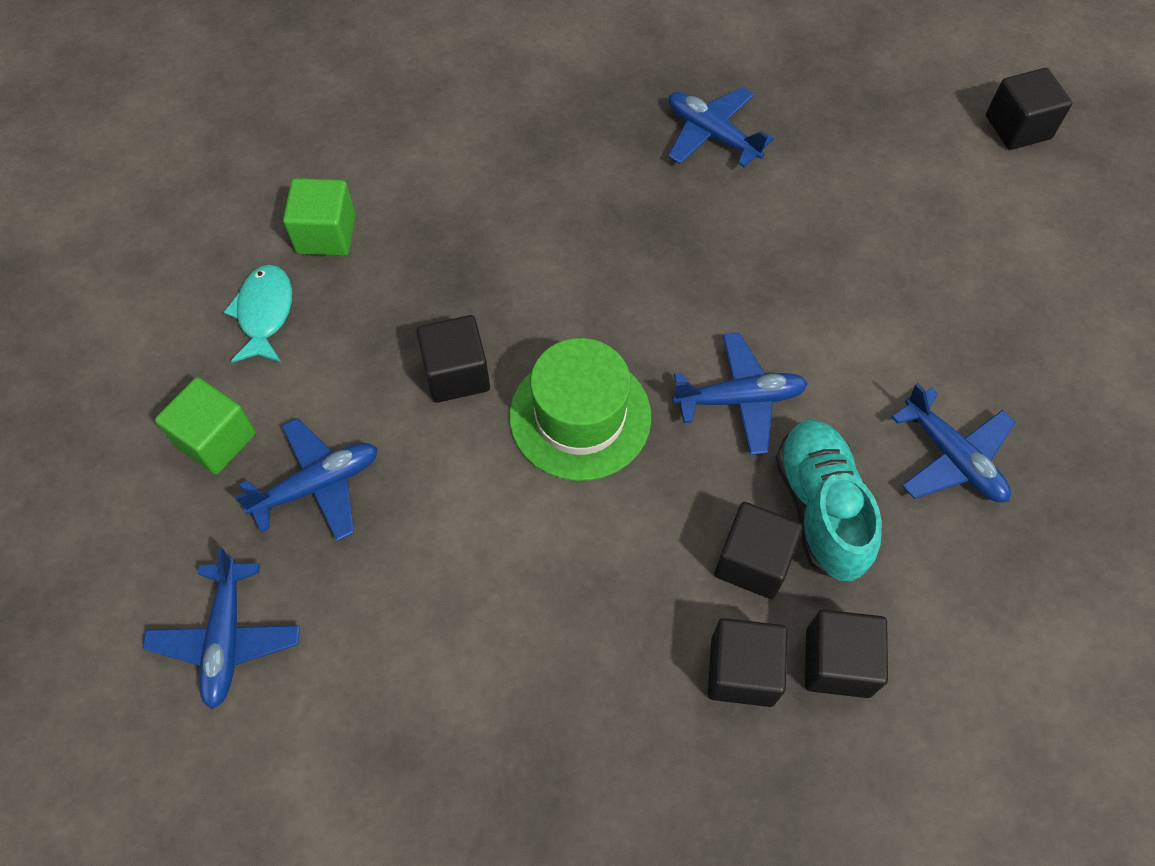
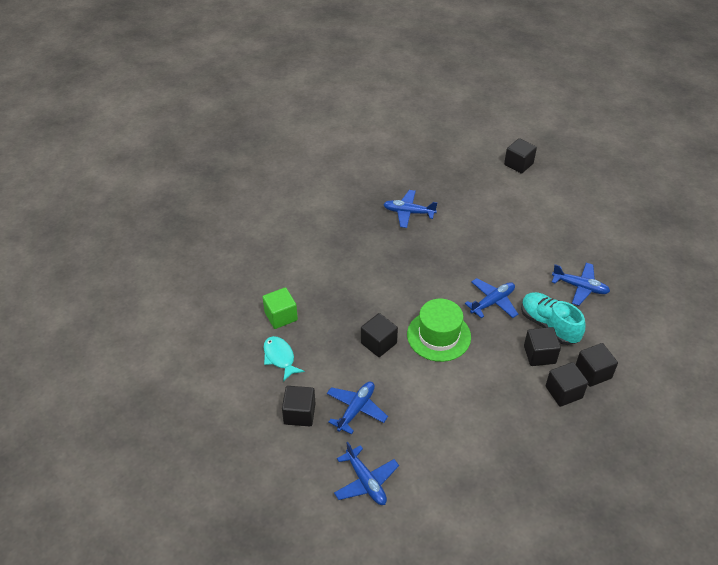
camera: 30 degrees left, 15 degrees down
green cube [155,377,256,475] -> black cube [282,386,316,426]

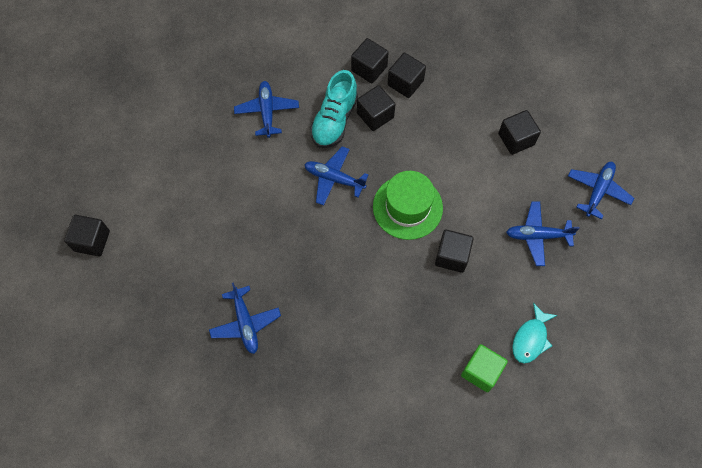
camera: 120 degrees left, 20 degrees up
black cube [282,386,316,426] -> black cube moved to [498,110,541,155]

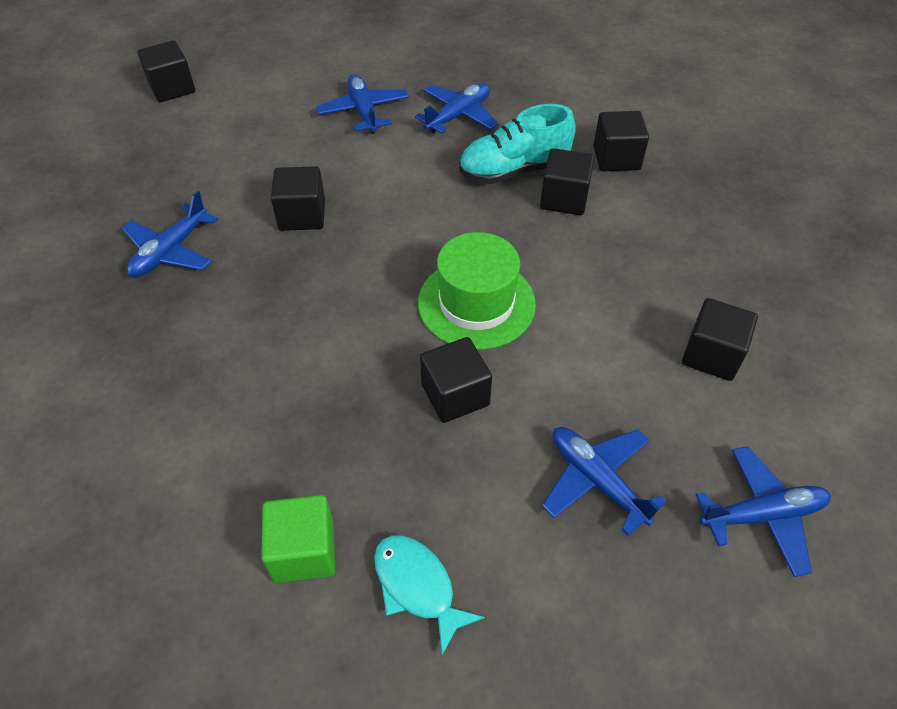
camera: 50 degrees right, 15 degrees down
blue plane [304,146,368,206] -> blue plane moved to [316,74,409,134]
black cube [387,53,426,98] -> black cube moved to [271,166,325,231]
turquoise fish [512,303,558,363] -> turquoise fish turned 60 degrees clockwise [374,535,485,655]

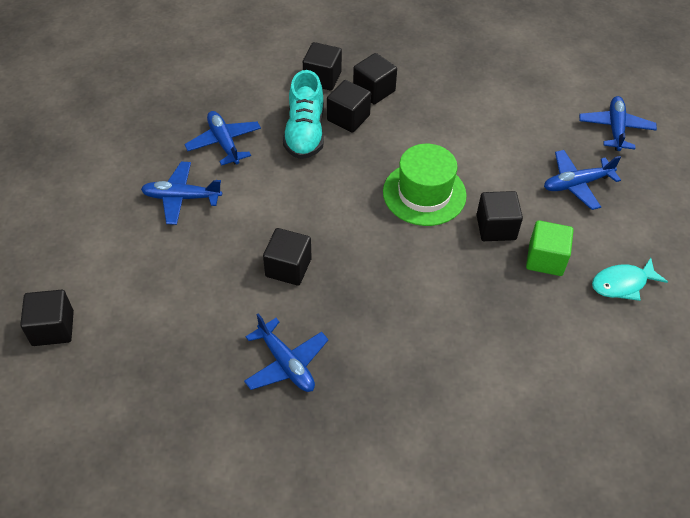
camera: 70 degrees left, 0 degrees up
green cube [261,495,335,583] -> green cube moved to [526,220,574,276]
black cube [682,298,758,381] -> black cube moved to [353,53,397,104]

